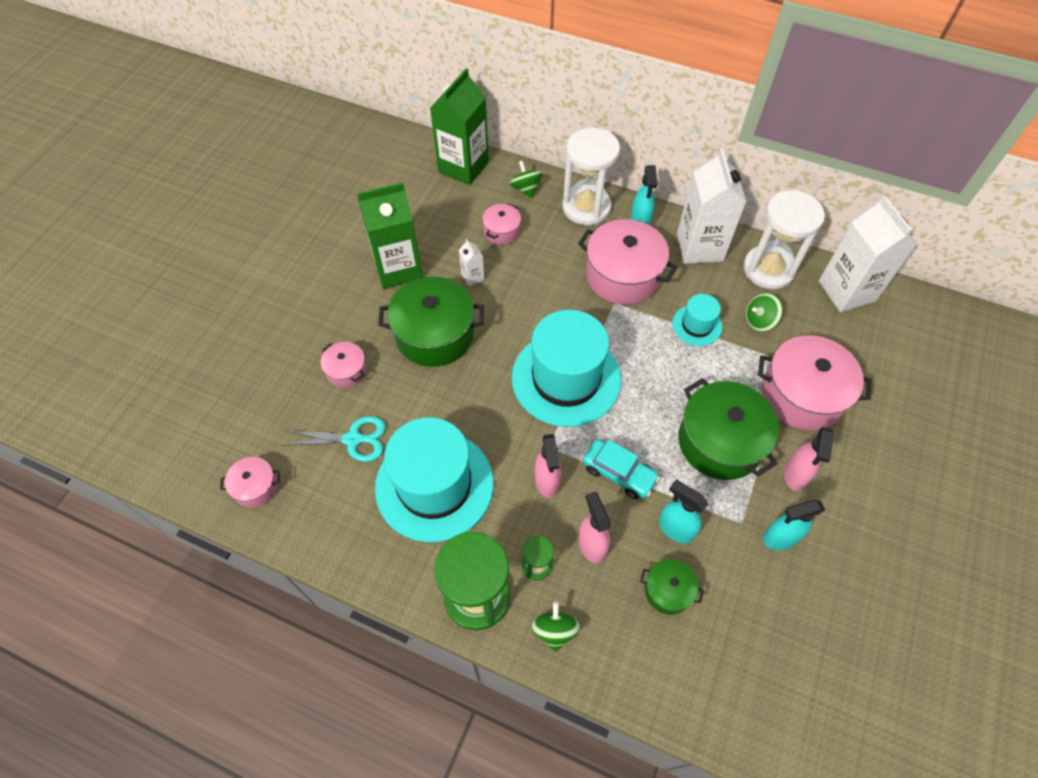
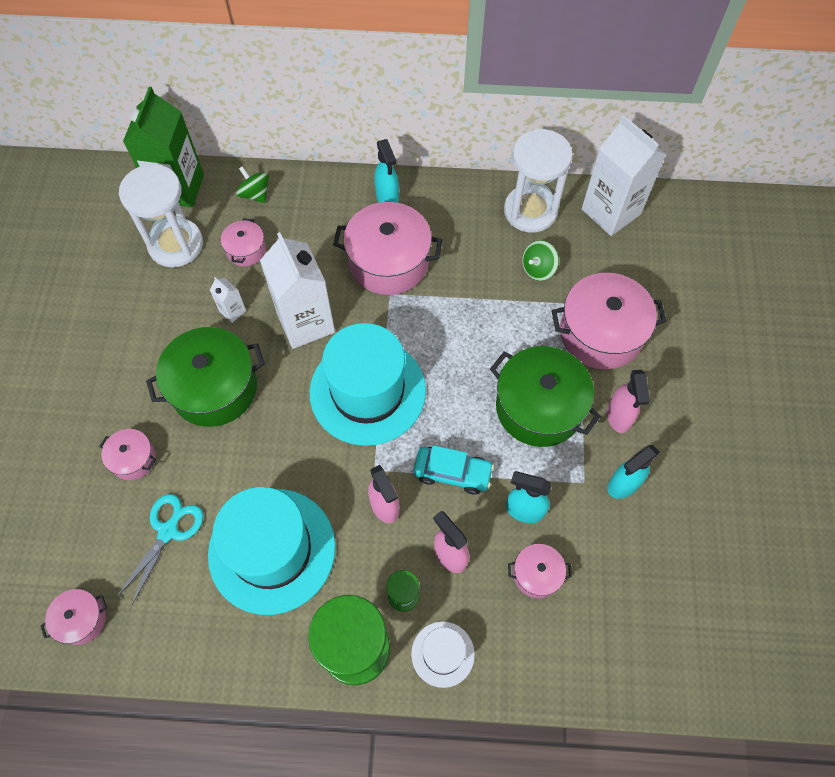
camera: 20 degrees left, 5 degrees up
turquoise scissors [282,416,386,462] -> turquoise scissors turned 45 degrees counterclockwise [117,494,203,605]
green carton [357,182,423,289] -> none
green spinning top [531,602,580,652] -> white hat [411,621,475,688]
white hourglass [562,128,620,225] -> white hourglass moved to [119,164,203,268]
green pot [640,559,704,615] -> pink pot [508,544,572,599]
turquoise hat [672,294,722,346] -> none
white carton [677,149,746,264] -> white carton moved to [260,232,335,349]

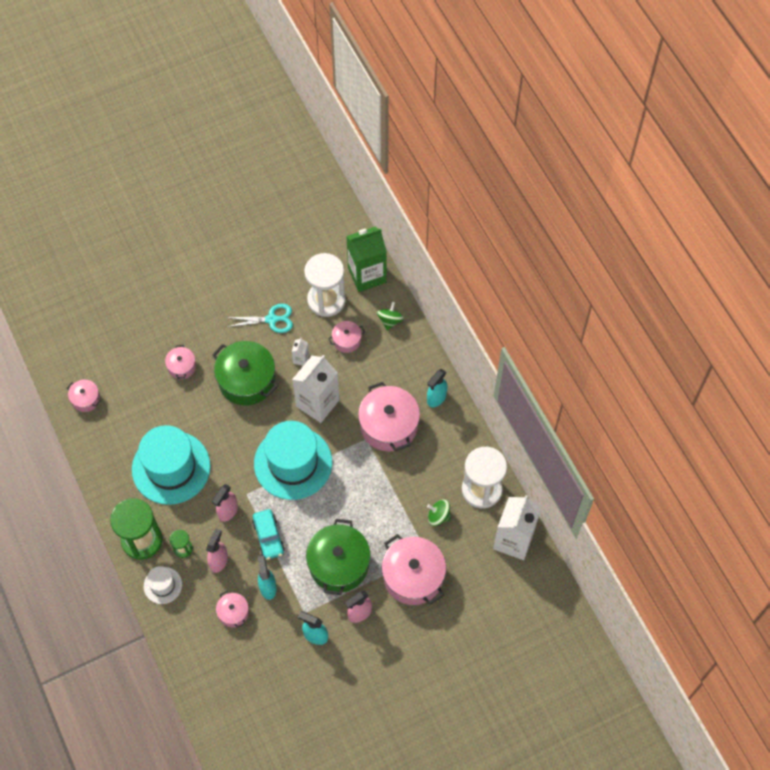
camera: 60 degrees right, 0 degrees up
turquoise scissors [117,494,203,605] -> turquoise scissors moved to [226,304,293,333]

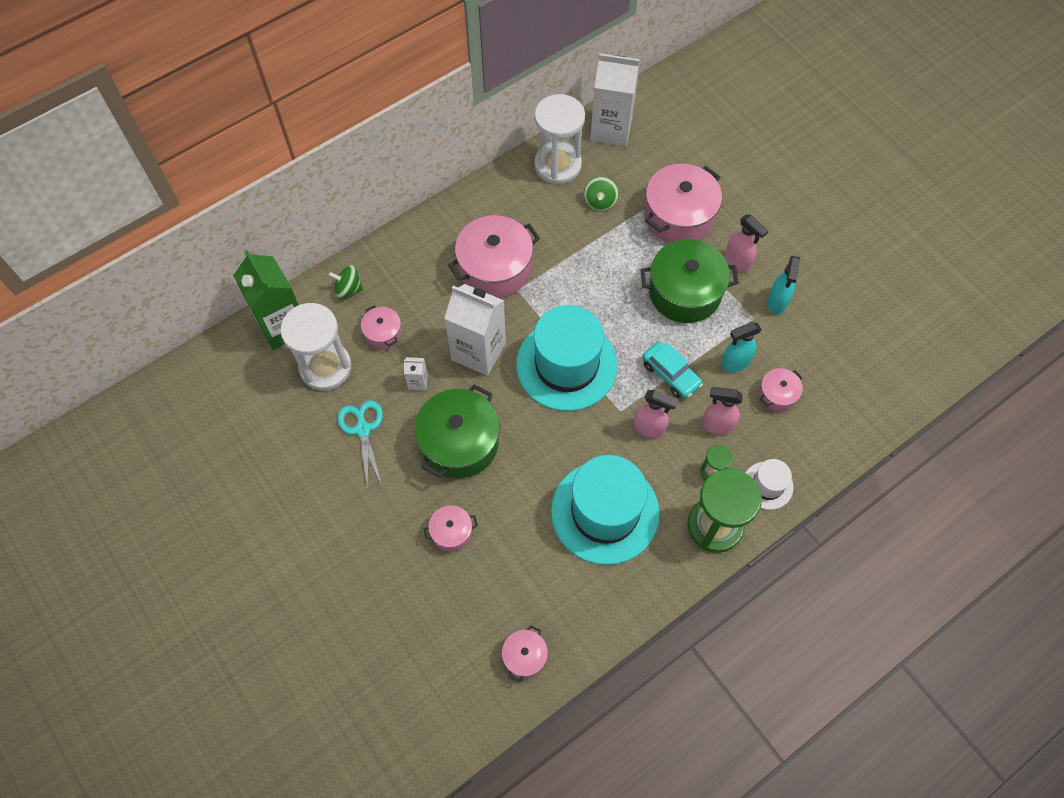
camera: 100 degrees left, 0 degrees up
turquoise car [252,509,285,560] -> turquoise car turned 75 degrees clockwise [642,342,703,399]
turquoise spray bottle [427,369,447,407] -> none

